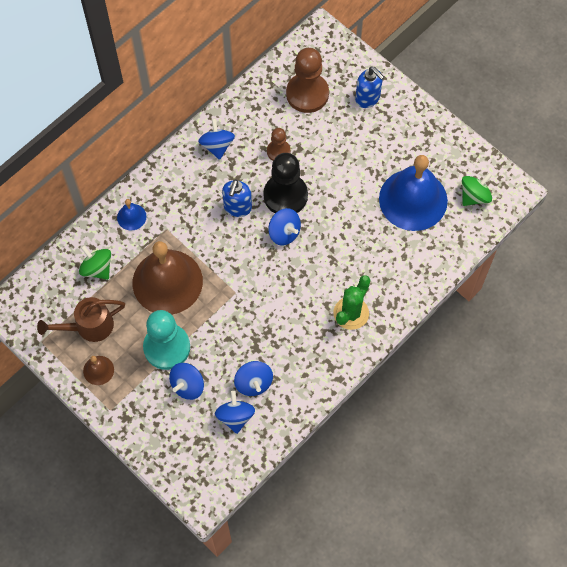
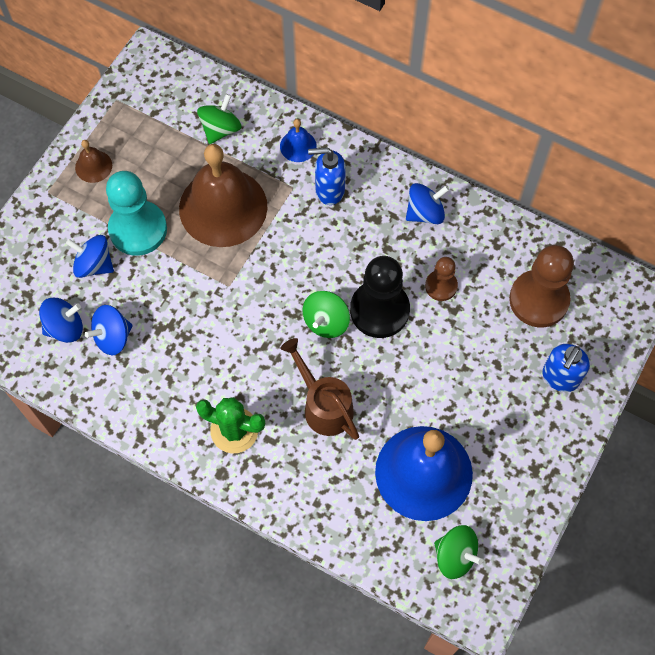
camera: 75 degrees right, 0 degrees up
brown watering can [37,297,125,342] -> brown watering can moved to [280,338,359,440]
blue soap dispenser [222,179,252,217] -> blue soap dispenser moved to [308,147,346,205]
blue spinning top [268,208,301,245] -> green spinning top [303,291,350,338]

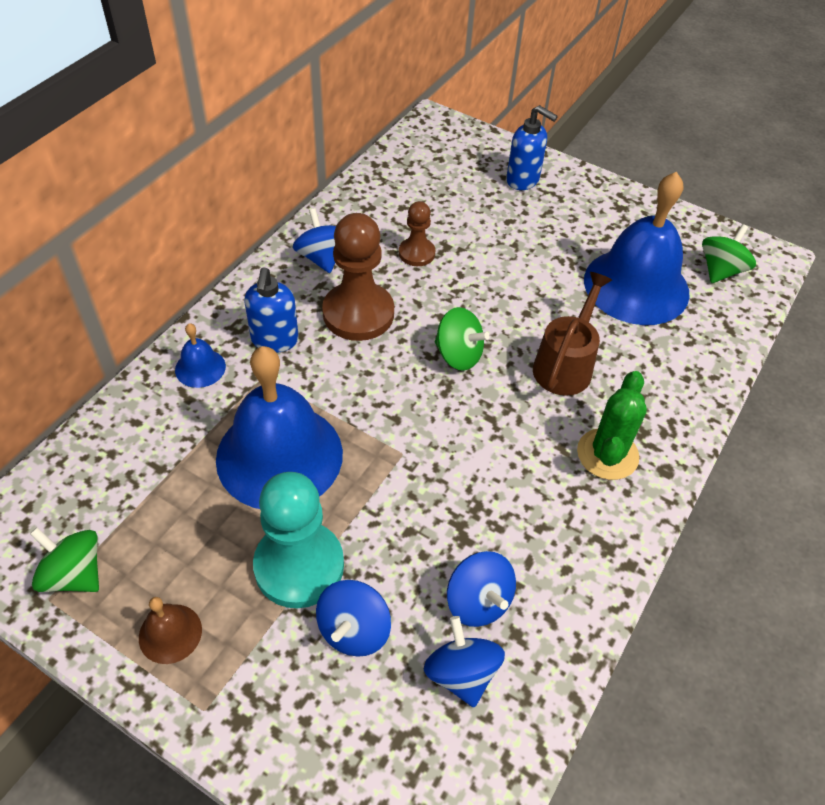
camera: 90 degrees left, 15 degrees down
brown bell [179,144,268,247] -> blue bell [216,346,343,509]
green spinning top [197,94,242,144] -> green spinning top moved to [30,528,99,592]
brown watering can [280,338,359,440] -> brown watering can turned 150 degrees clockwise [533,272,612,396]
black pawn [350,256,410,338] -> none
brown pawn [509,245,574,327] -> brown pawn moved to [322,213,394,341]

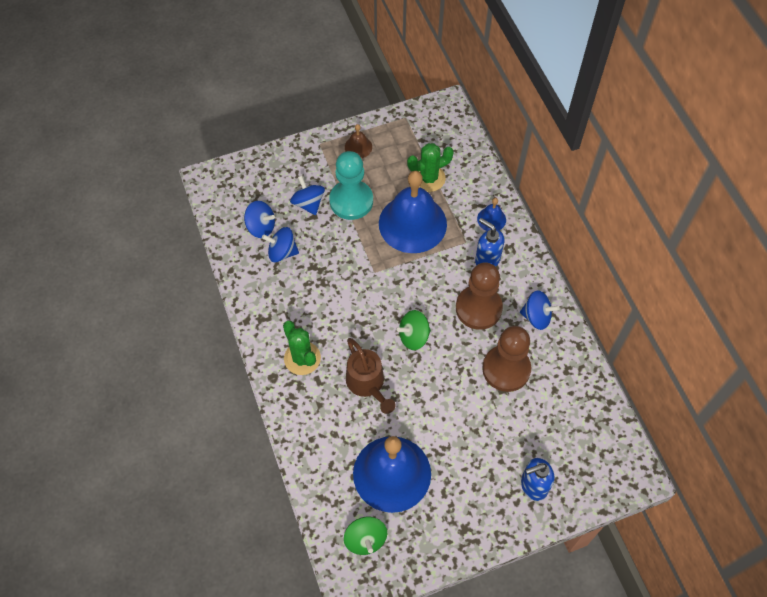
camera: 130 degrees right, 10 degrees up
green spinning top [30,528,99,592] -> none
brown pawn [399,201,435,266] -> brown pawn [482,326,531,392], size x1.83
none -> green cactus [407,143,454,192]

